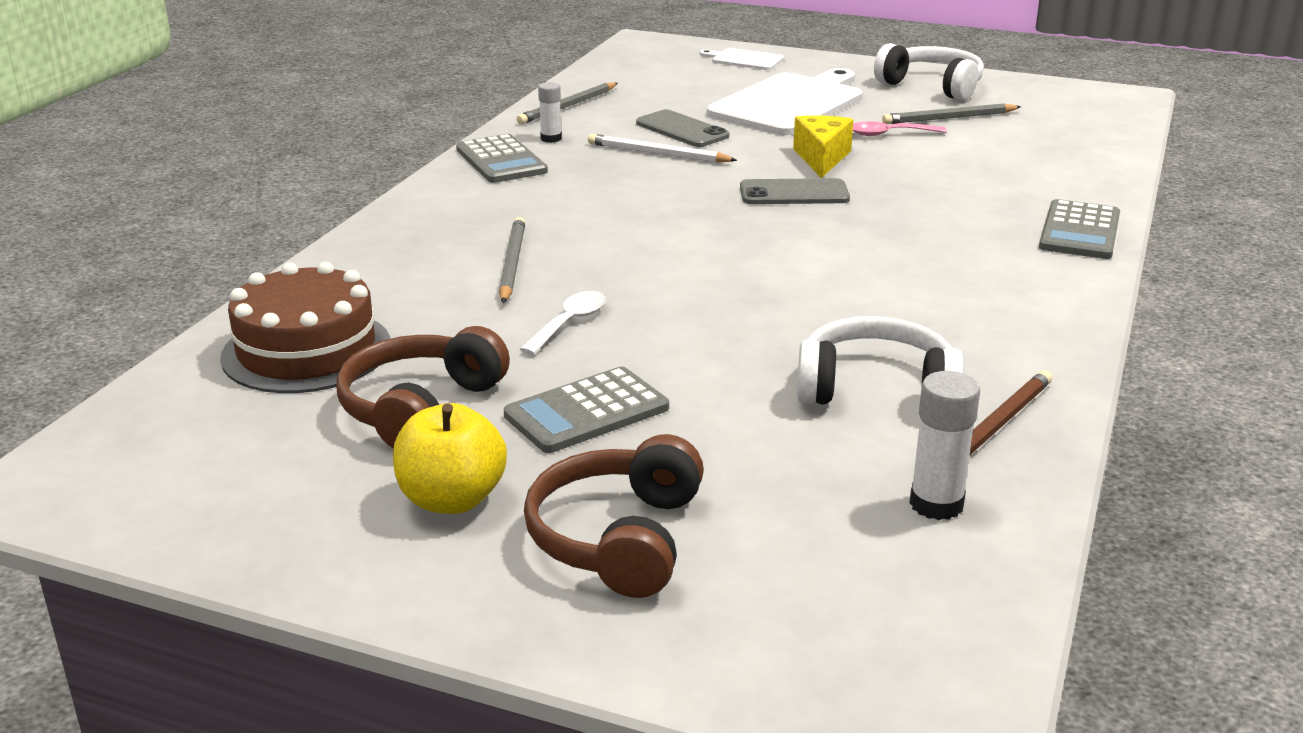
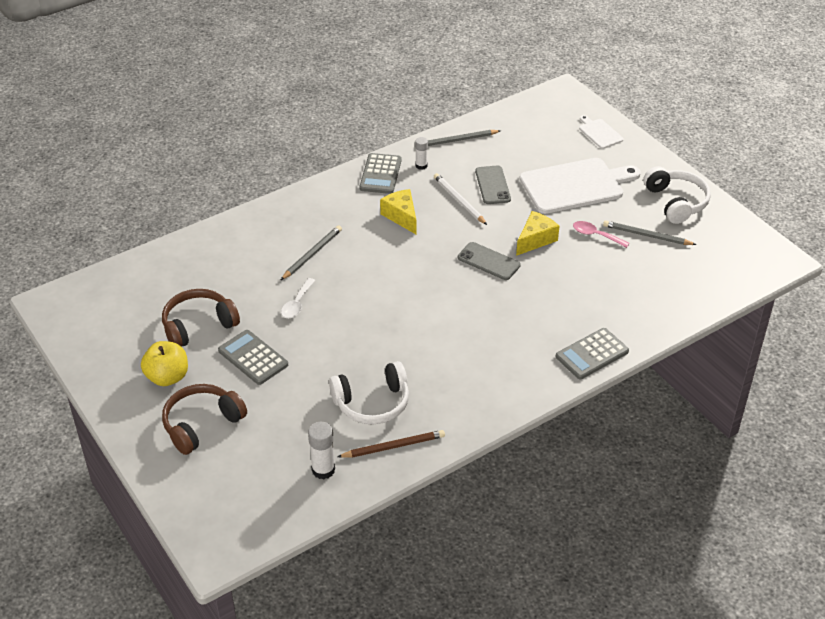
camera: 35 degrees right, 15 degrees up
brown cake [220,262,390,393] -> none
grey calculator [504,367,669,453] -> grey calculator turned 45 degrees clockwise [218,330,288,385]
white spoon [520,291,606,355] -> white spoon turned 135 degrees clockwise [281,278,315,318]
white headphones [797,316,964,405] -> white headphones turned 120 degrees clockwise [329,361,409,424]
none -> yellow cheese [380,189,416,234]

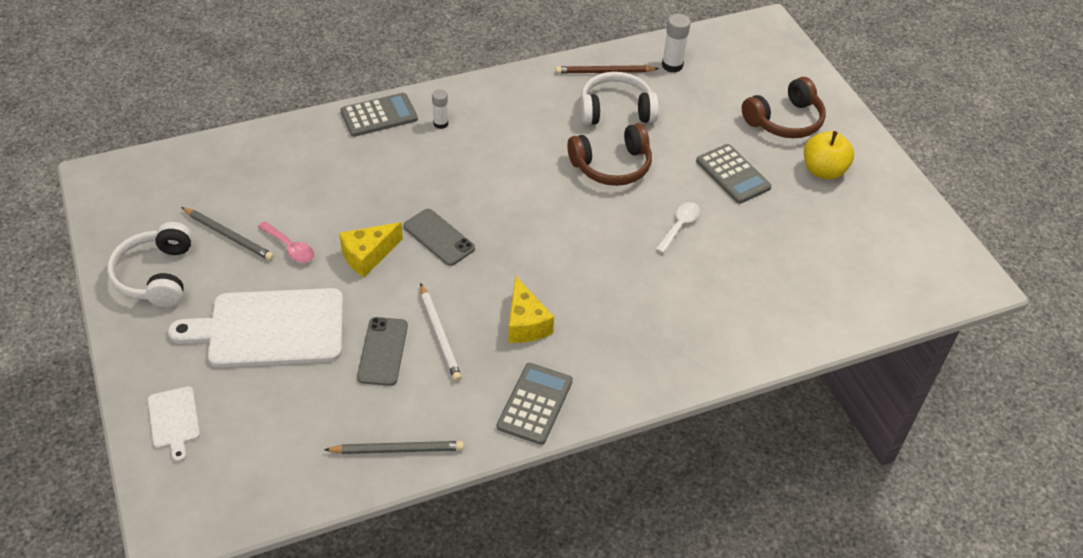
camera: 170 degrees left, 5 degrees up
brown headphones [162,289,240,347] -> brown headphones moved to [567,123,652,186]
grey pencil [281,225,342,280] -> none
white glue stick [415,137,428,170] -> white glue stick moved to [432,89,448,129]

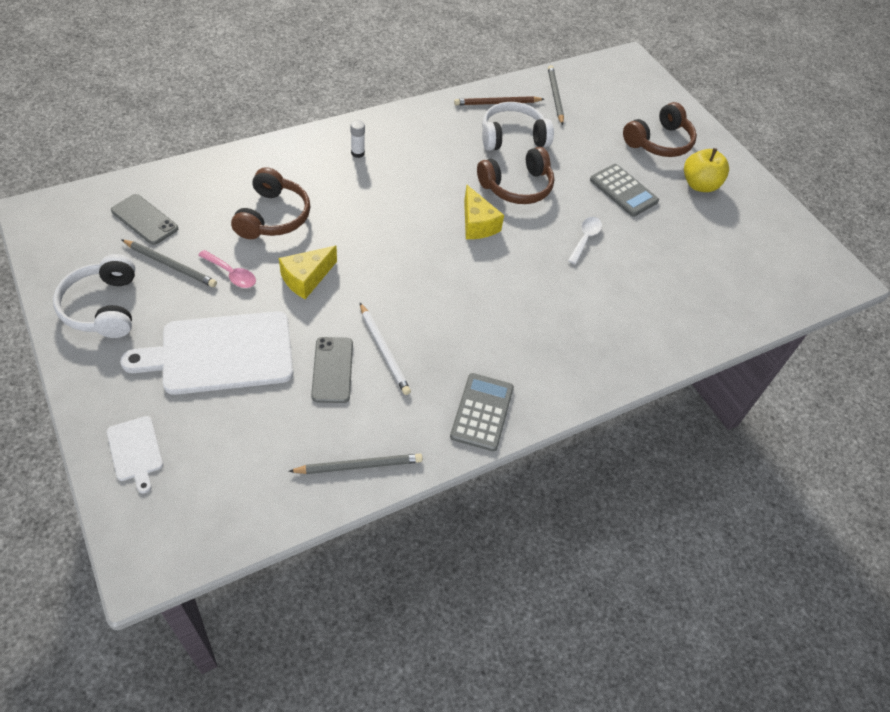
camera: 10 degrees left, 5 degrees up
grey calculator [341,93,418,137] -> none
grey phone [404,209,475,266] -> grey phone moved to [111,194,178,245]
yellow cheese [508,276,554,343] -> yellow cheese moved to [464,185,504,239]
white glue stick [662,14,691,72] -> grey pencil [548,65,564,125]
none -> brown headphones [231,167,310,239]

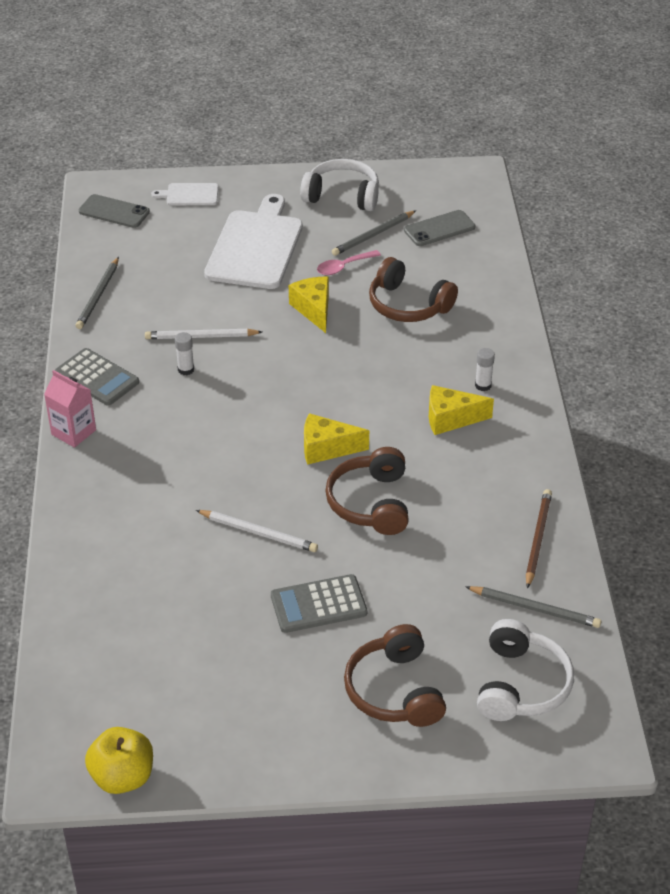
camera: 120 degrees right, 10 degrees down
grey phone [311,337,353,403] -> grey phone moved to [79,194,150,228]
white headphones [482,102,554,151] -> white headphones moved to [477,619,574,721]
white spoon [568,217,602,264] -> white pencil [196,510,318,552]
yellow apple [684,148,729,192] -> yellow apple moved to [85,727,153,794]
none -> pink carton [44,370,96,448]
none -> white glue stick [175,332,194,375]
none -> yellow cheese [429,385,494,435]

